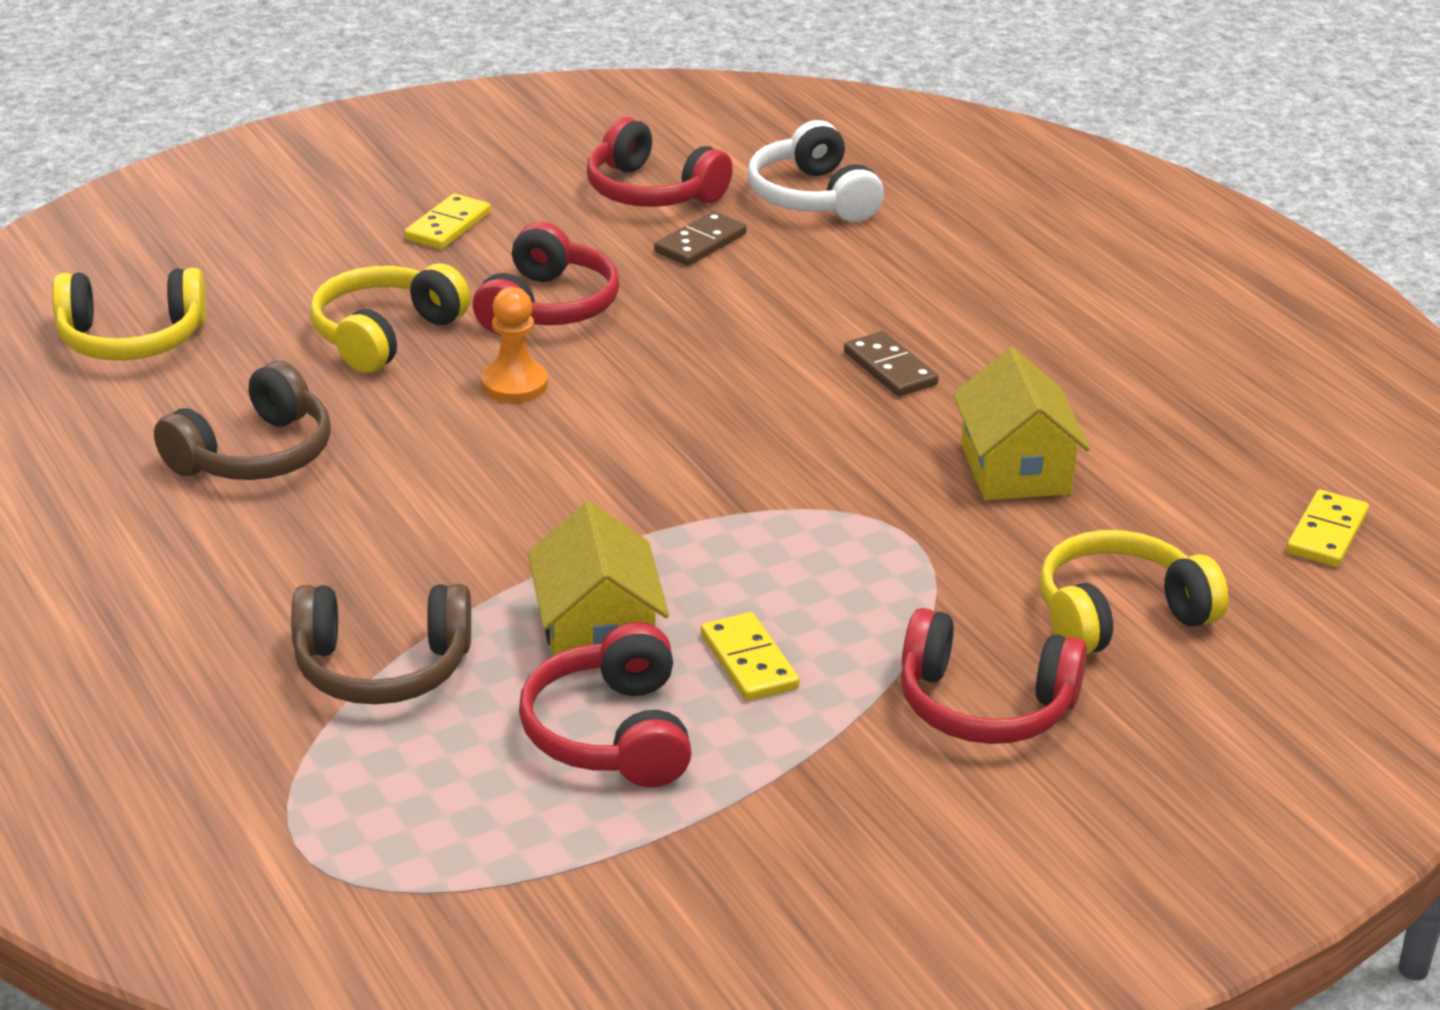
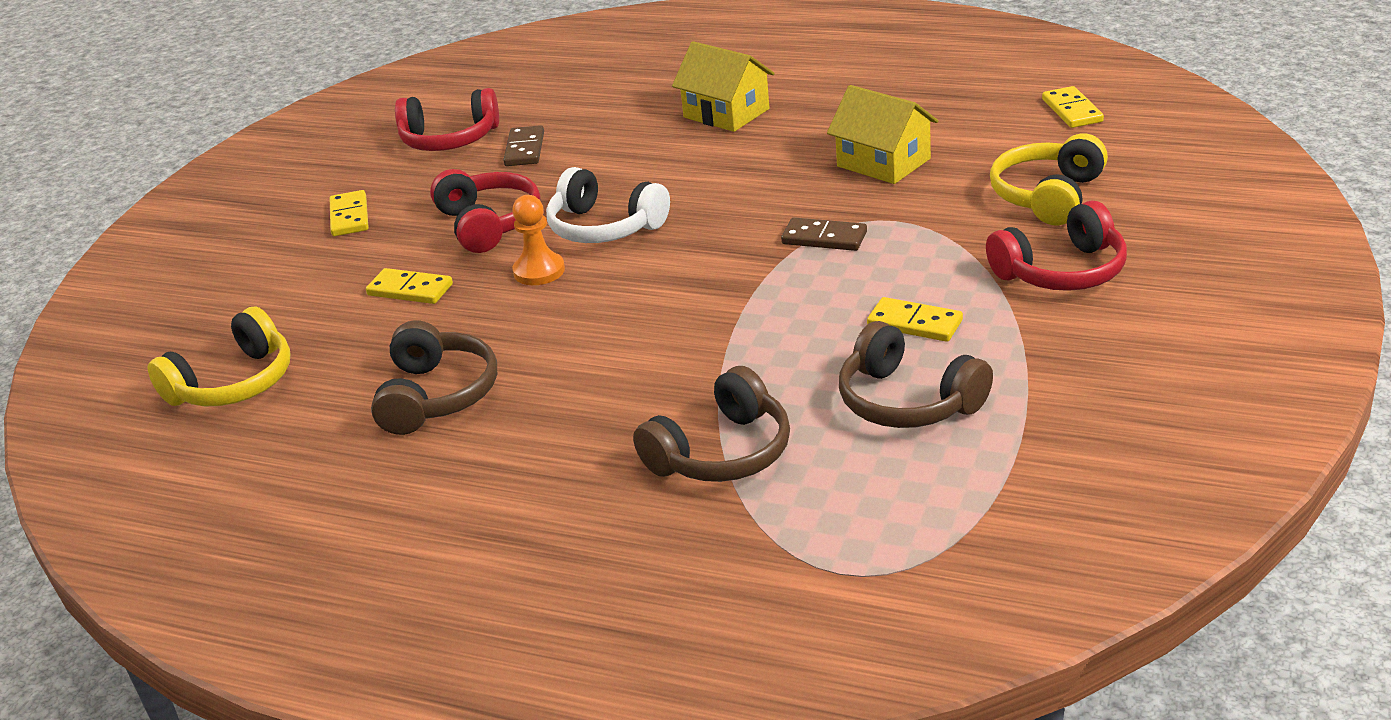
camera: 35 degrees left, 0 degrees up
yellow headphones [310,263,470,373] -> yellow domino [366,268,453,304]
red headphones [519,622,692,787] -> brown headphones [839,321,993,428]
yellow house [528,501,669,670] -> yellow house moved to [672,41,775,132]
white headphones [747,120,884,222] -> white headphones moved to [546,167,670,243]
brown domino [844,331,939,397] -> brown domino moved to [781,217,867,251]

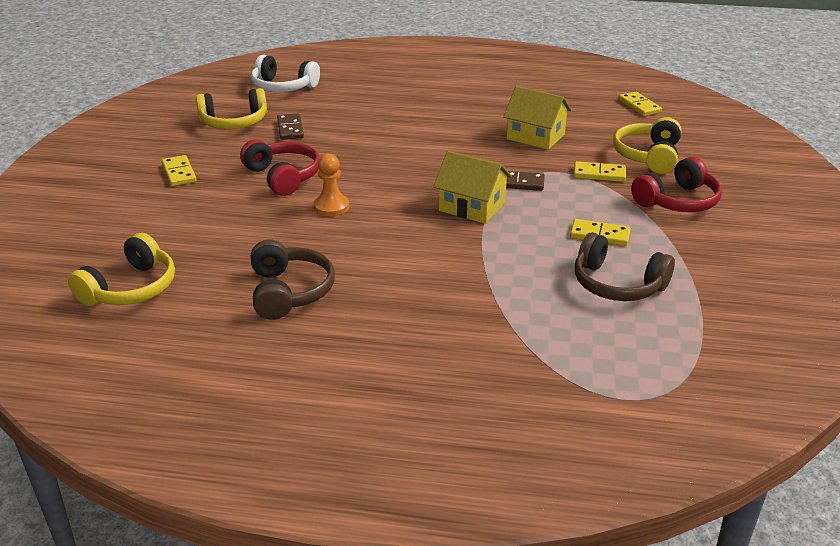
camera: 15 degrees left, 0 degrees up
yellow domino [366,268,453,304] -> yellow domino moved to [574,161,626,182]
red headphones [395,88,499,151] -> yellow headphones [196,88,267,130]
white headphones [546,167,670,243] -> white headphones moved to [251,55,320,92]
brown headphones [633,366,790,482] -> none
yellow house [672,41,775,132] -> yellow house moved to [433,151,512,224]

